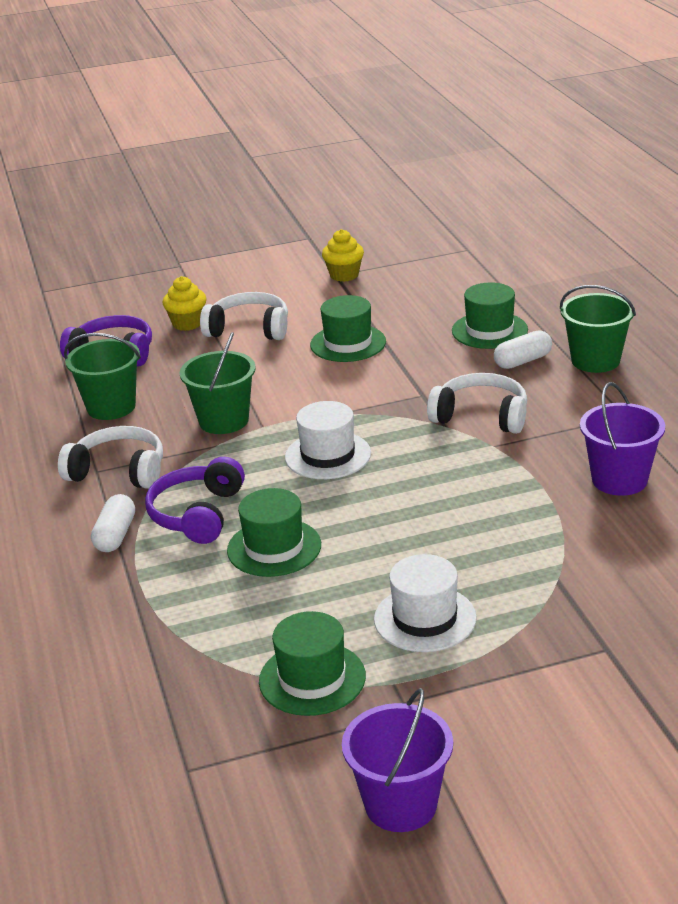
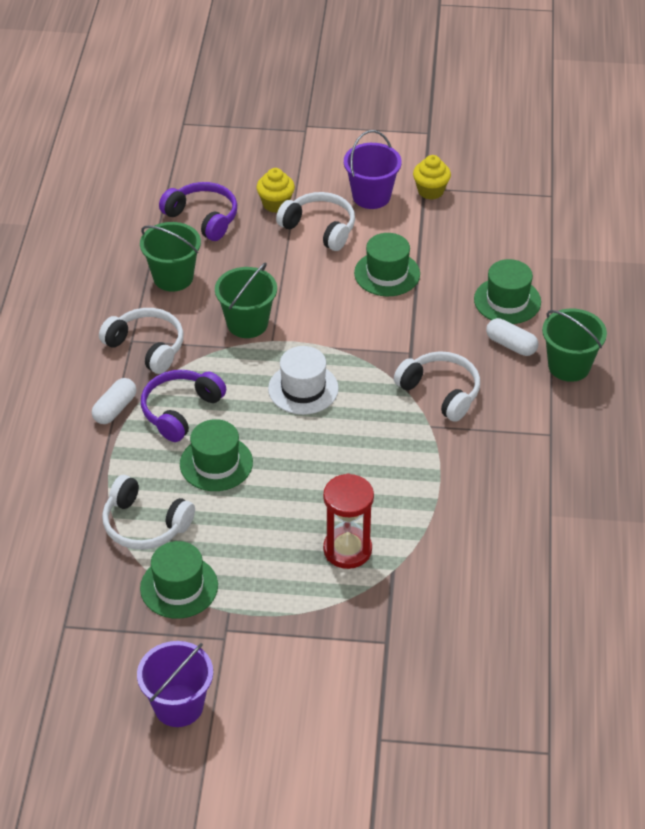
camera: 20 degrees right, 15 degrees up
white hat [374,554,477,652] -> none
white capsule [494,330,552,369] -> white capsule turned 45 degrees clockwise [486,318,539,356]
purple bucket [580,382,665,496] -> purple bucket moved to [344,130,402,209]
none -> white headphones [102,475,195,550]
none -> red hourglass [323,473,374,569]

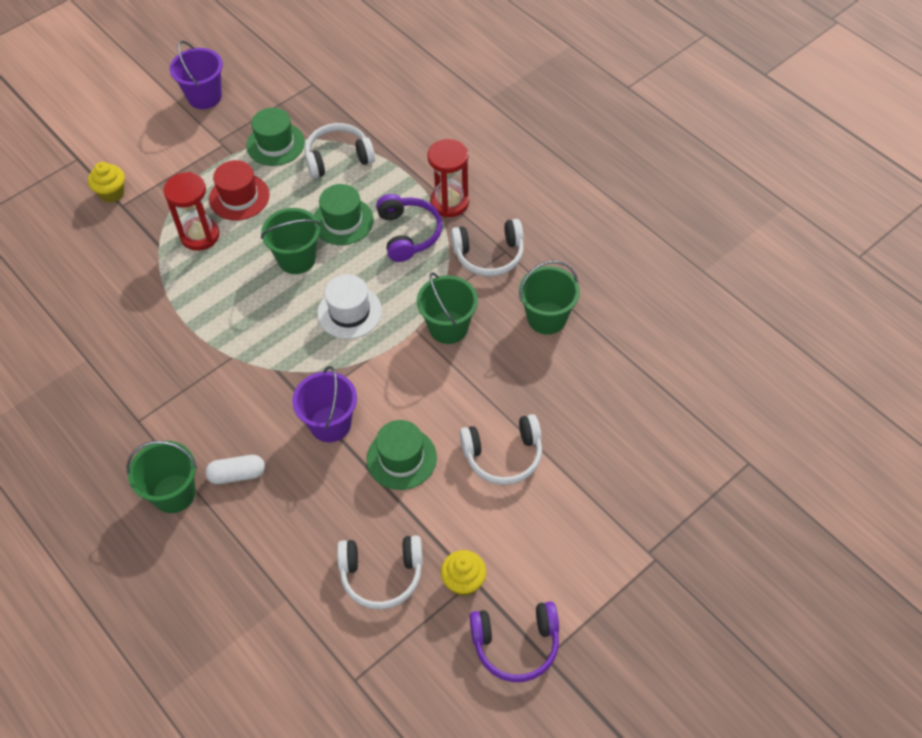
camera: 135 degrees right, 10 degrees up
white capsule [92,378,137,424] -> red hourglass [427,139,469,217]
purple headphones [159,182,237,241] -> purple headphones moved to [470,601,559,682]
yellow cupcake [256,168,295,213] -> yellow cupcake moved to [88,162,125,203]
purple bucket [344,130,402,209] -> purple bucket moved to [292,366,357,442]
white headphones [394,351,480,422] -> white headphones moved to [337,535,423,609]
green hat [474,259,541,324] -> none
none -> red hat [209,160,270,220]
none -> green bucket [261,208,320,274]

